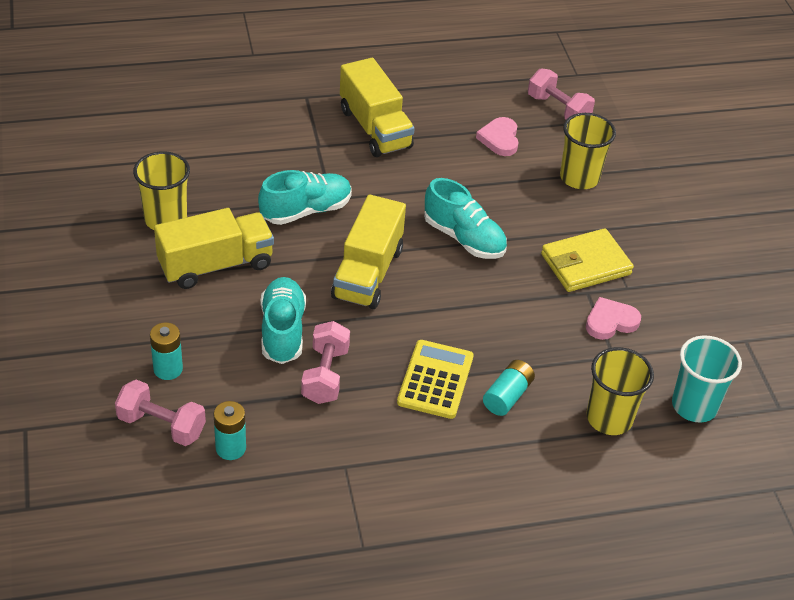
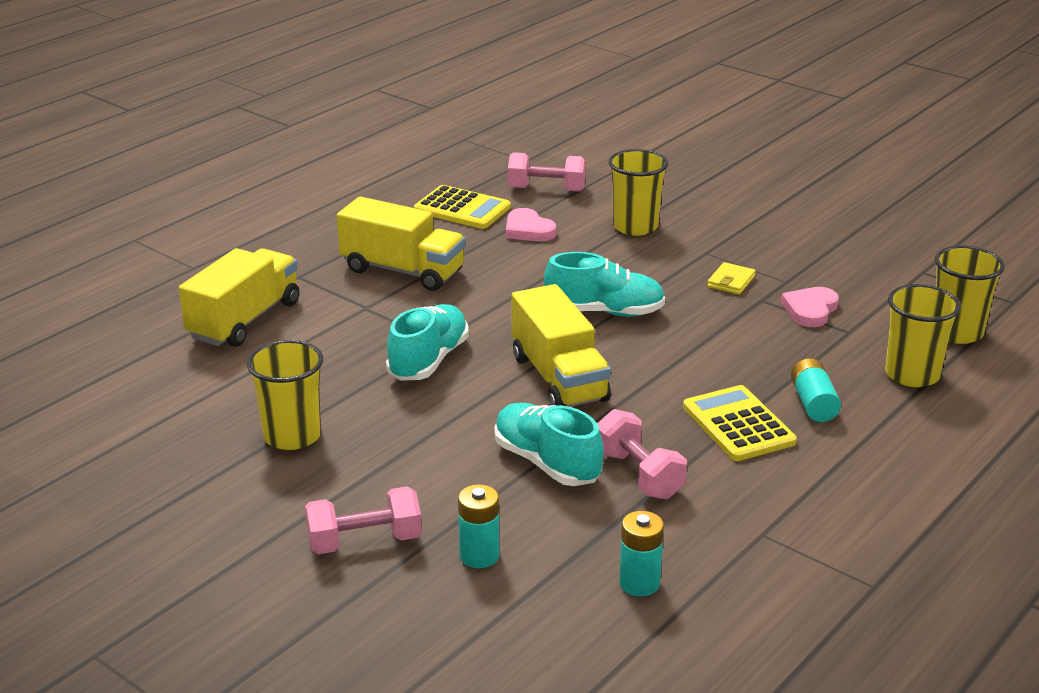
camera: 35 degrees left, 15 degrees down
pink dumbbell [115,380,206,446] -> pink dumbbell moved to [305,486,422,554]
yellow truck [154,208,274,289] -> yellow truck moved to [179,248,299,347]
yellow wallet [541,228,634,292] -> yellow wallet [707,262,756,295], size x0.52
turquoise cup [672,335,742,422] -> yellow cup [935,245,1005,344]
none -> yellow calculator [414,185,511,229]

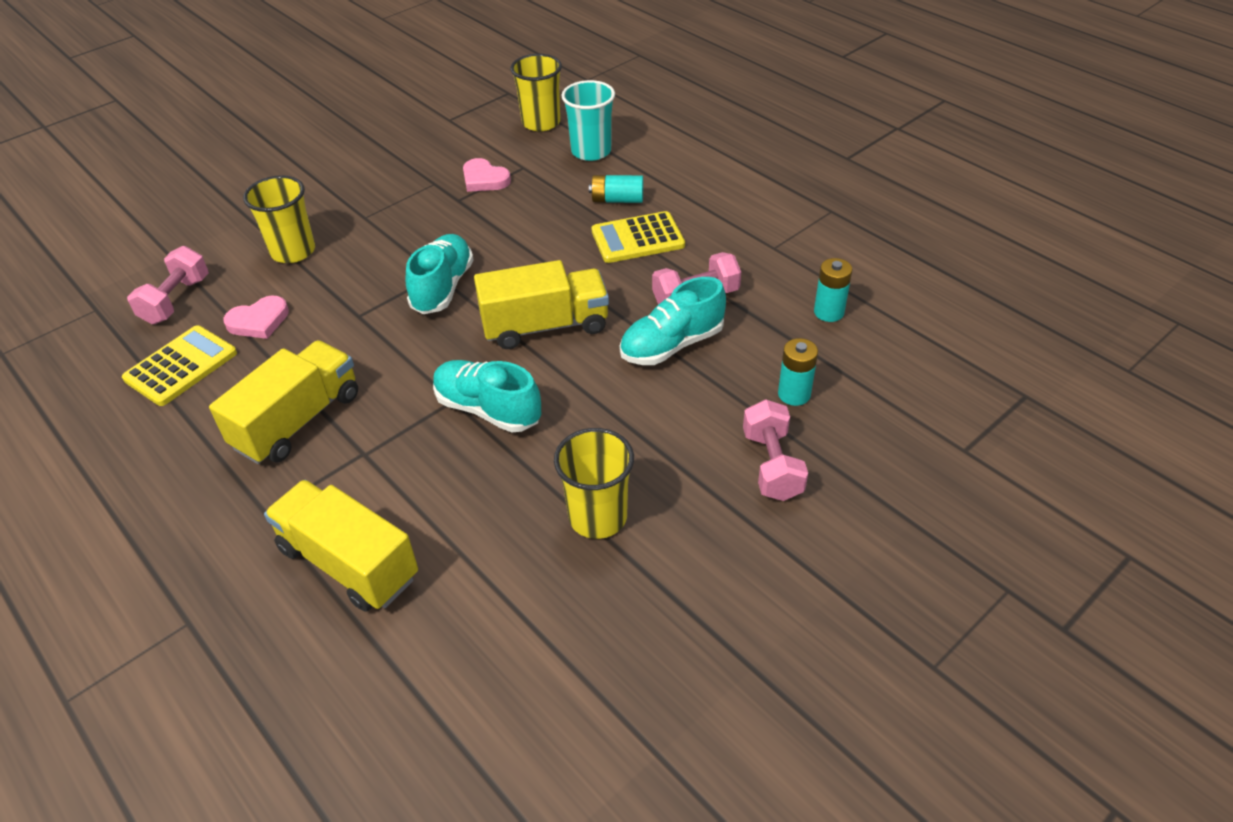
camera: 80 degrees left, 15 degrees up
yellow wallet [707,262,756,295] -> none
yellow cup [885,284,961,387] -> turquoise cup [561,80,615,161]

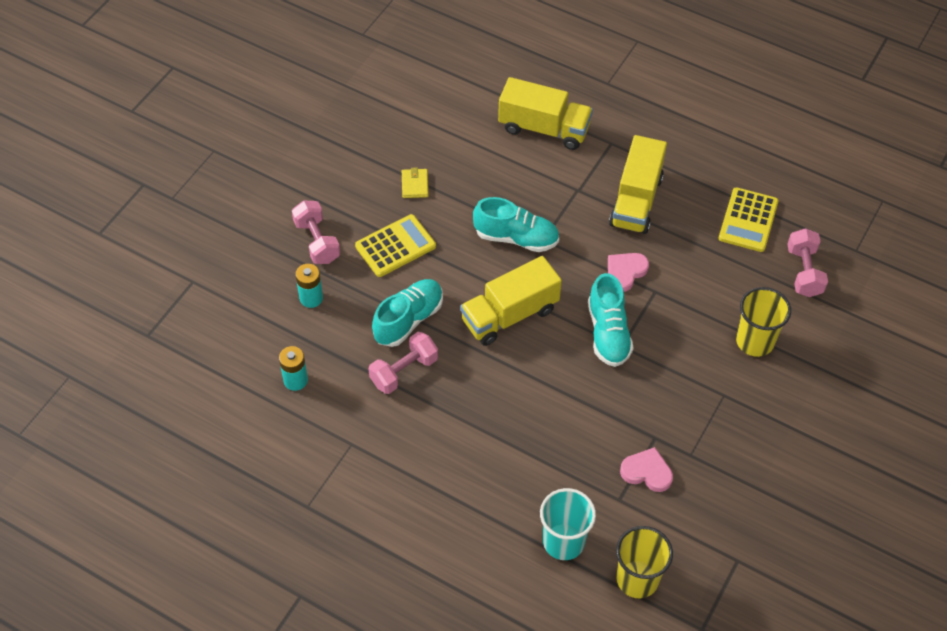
camera: 160 degrees right, 10 degrees up
pink heart [223,296,289,339] -> pink heart moved to [608,253,649,292]
yellow cup [554,428,634,539] -> yellow wallet [402,168,429,198]
turquoise battery [589,175,643,203] -> none
yellow calculator [591,211,685,263] -> yellow calculator moved to [355,214,436,277]

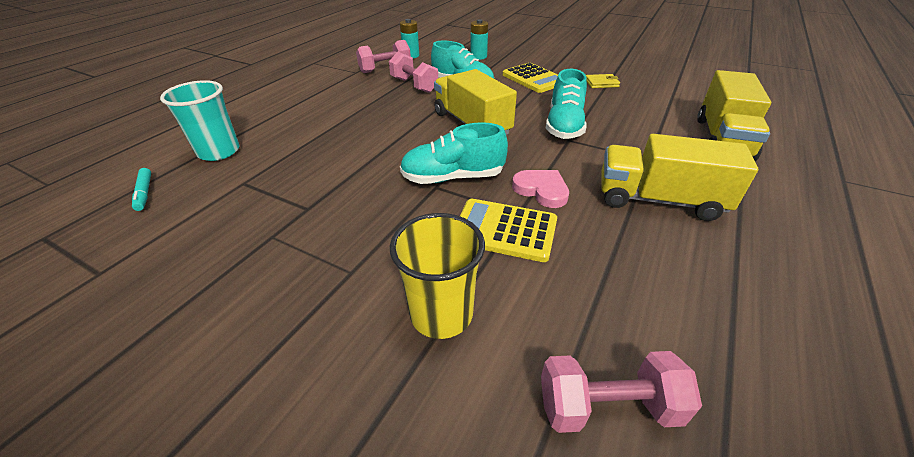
camera: 90 degrees right, 15 degrees down
pink dumbbell [292,201,340,264] -> pink dumbbell moved to [356,40,411,73]
yellow cup [616,526,673,598] -> turquoise marker [132,168,151,211]
pink heart [620,447,673,492] -> none
yellow calculator [719,187,779,252] -> yellow calculator moved to [460,199,557,262]

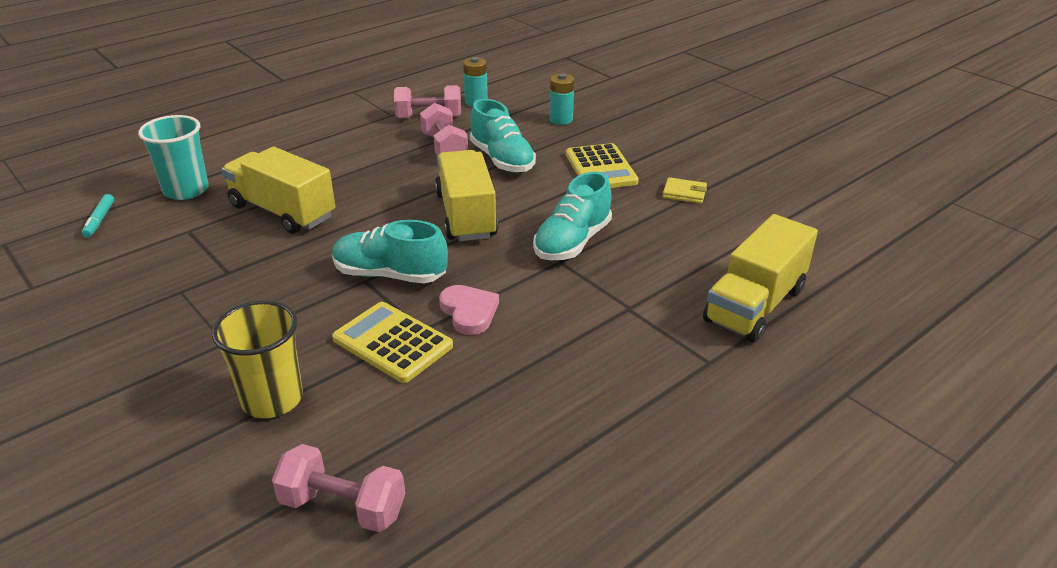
camera: 20 degrees right, 5 degrees down
yellow truck [601,134,758,221] -> yellow truck moved to [222,147,335,234]

